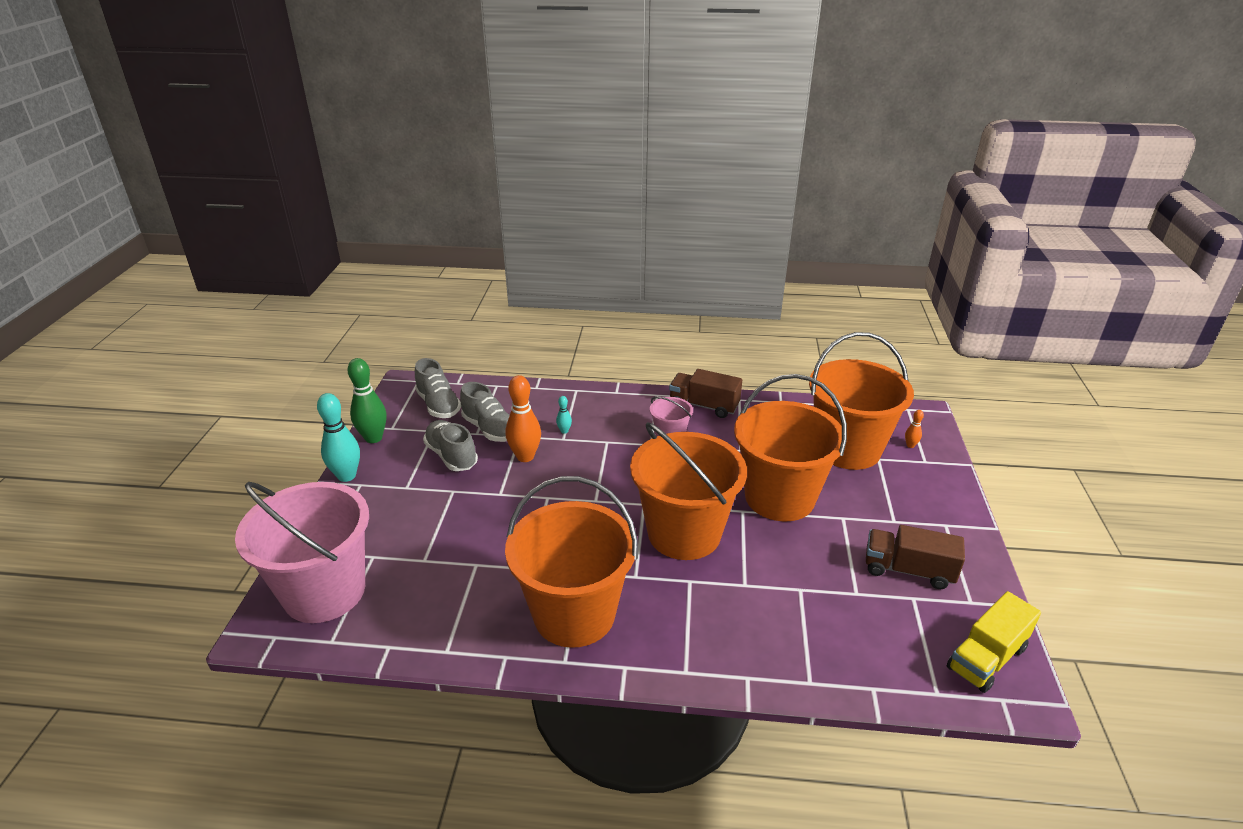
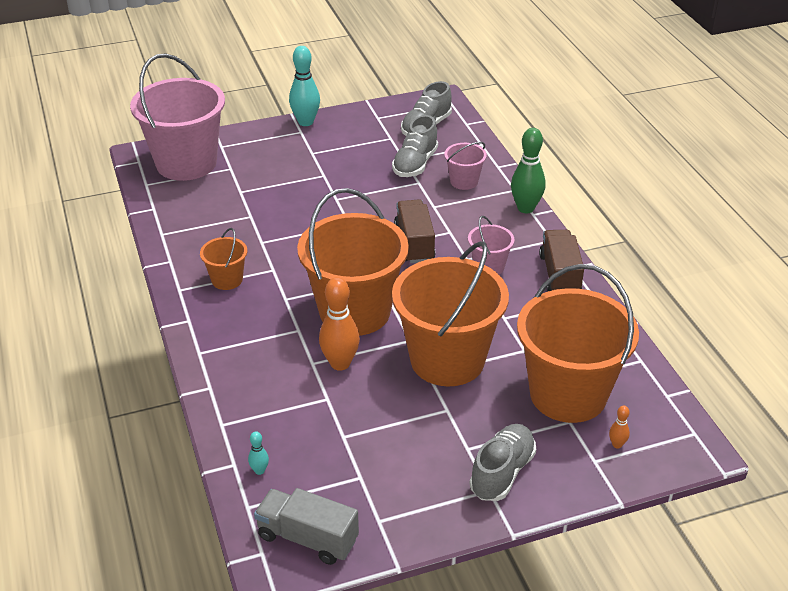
camera: 65 degrees right, 5 degrees up
green bowling pin [347,358,387,443] -> green bowling pin moved to [511,128,546,213]
grey shoe [423,420,478,471] -> grey shoe moved to [470,424,536,501]
orange bucket [505,476,638,648] -> orange bucket [200,228,247,290], size x0.45
orange bowling pin [506,375,541,462] -> orange bowling pin moved to [319,277,360,371]
turquoise bowling pin [556,396,572,434] -> turquoise bowling pin moved to [248,431,269,475]
brown truck [866,525,965,589] -> brown truck moved to [394,199,435,263]
yellow truck [947,591,1041,693] -> grey truck [254,488,359,565]
none -> pink bucket [444,142,487,190]

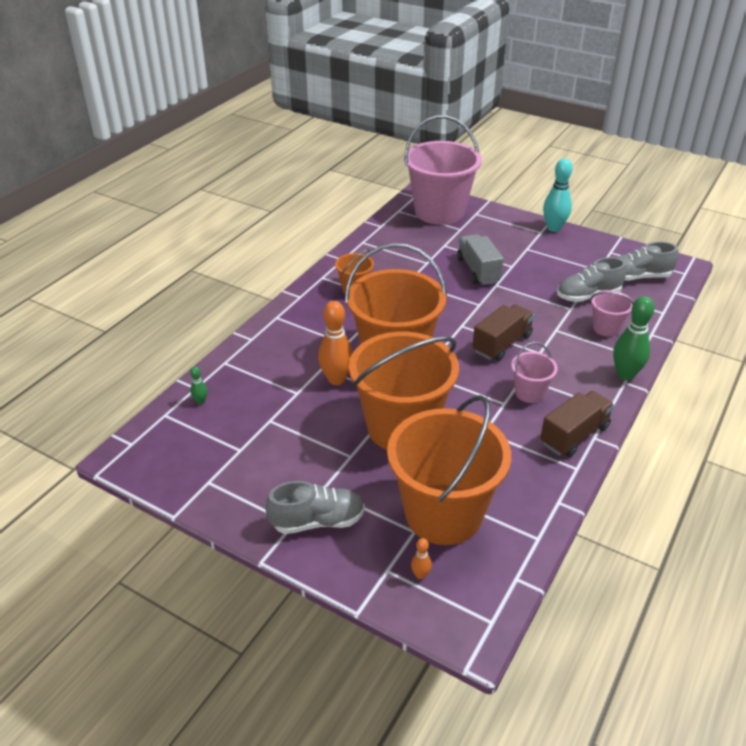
camera: 50 degrees right, 0 degrees up
turquoise bowling pin [248,431,269,475] -> green bowling pin [190,366,207,405]
grey truck [254,488,359,565] -> grey truck moved to [457,234,504,285]

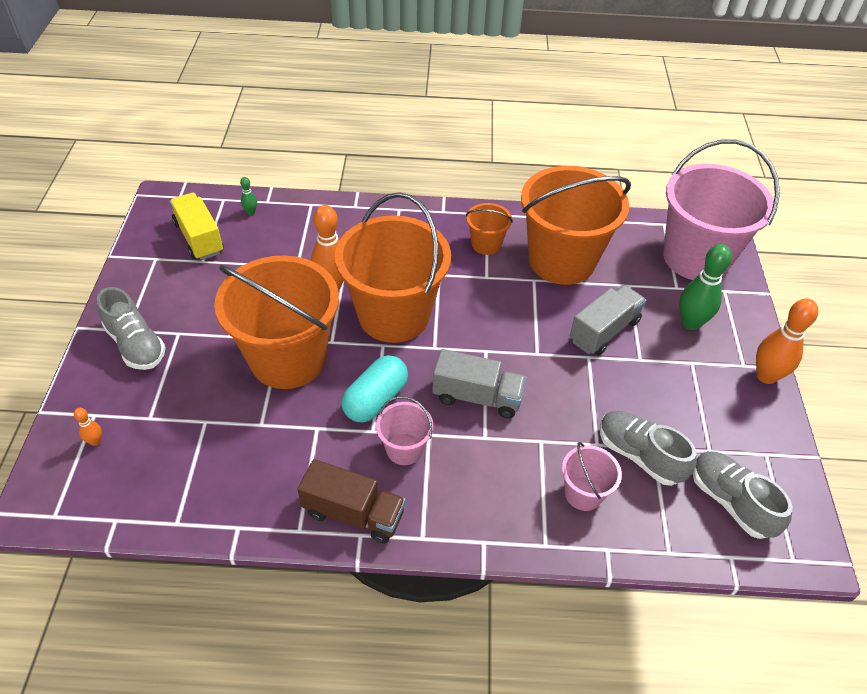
camera: 60 degrees right, 10 degrees up
orange bucket [387,395,511,545] -> orange bucket moved to [521,166,631,285]
brown truck [472,304,535,361] -> grey truck [432,349,527,418]
turquoise bowling pin [543,158,572,232] -> orange bowling pin [756,298,818,384]
green bowling pin [613,296,655,380] -> green bowling pin moved to [679,244,732,330]
none -> yellow truck [169,193,224,260]
none -> turquoise capsule [341,355,408,422]

